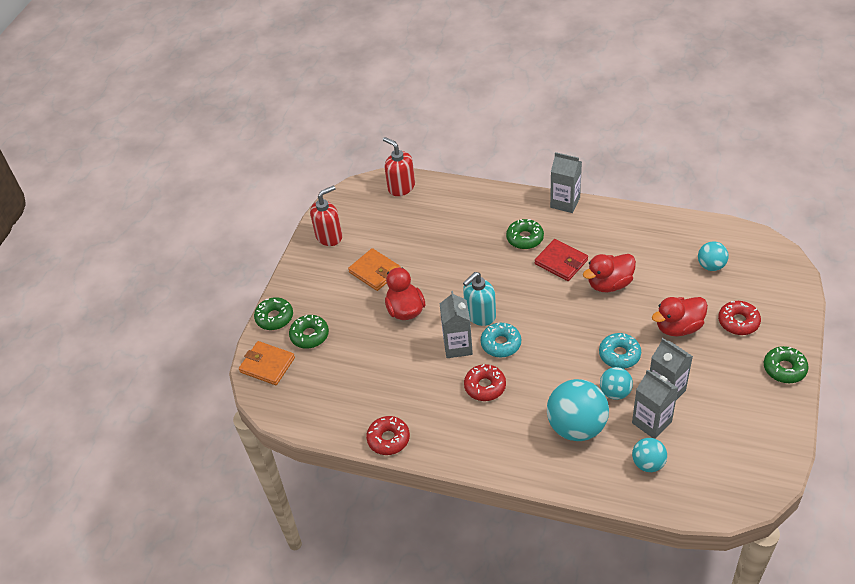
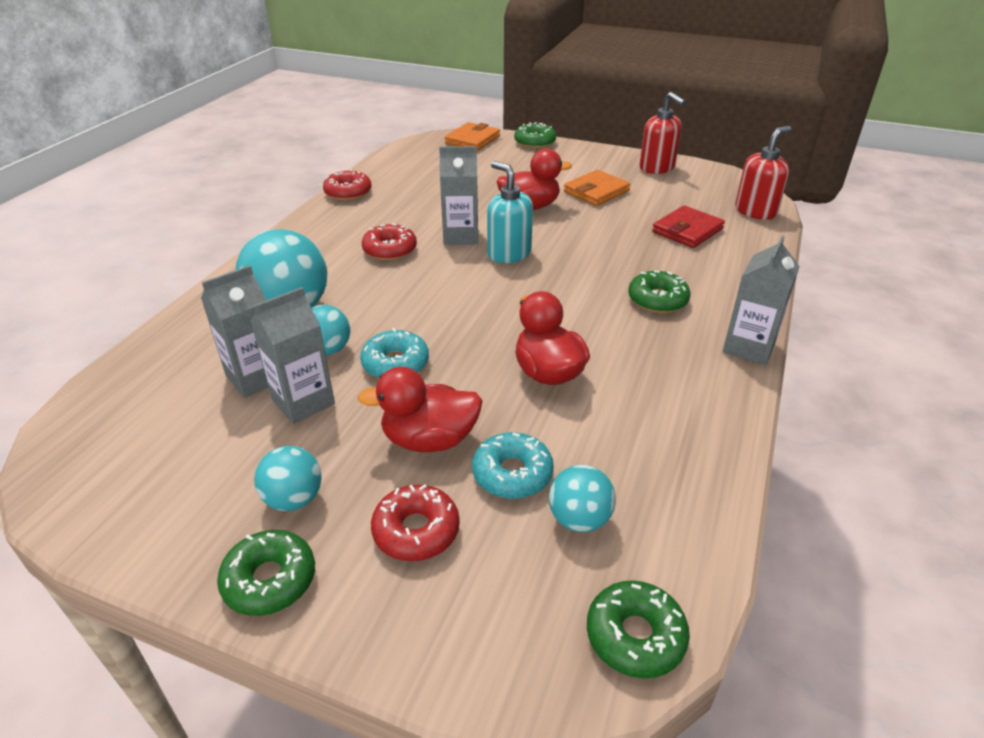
camera: 90 degrees right, 10 degrees down
green donut [289,315,329,349] -> green donut moved to [587,580,690,678]
turquoise donut [481,322,521,357] -> turquoise donut moved to [472,432,554,499]
red wallet [535,239,588,281] -> red wallet moved to [652,205,725,248]
turquoise ball [632,438,667,472] -> turquoise ball moved to [254,446,321,511]
red duck [652,297,708,336] -> red duck turned 75 degrees counterclockwise [358,367,483,452]

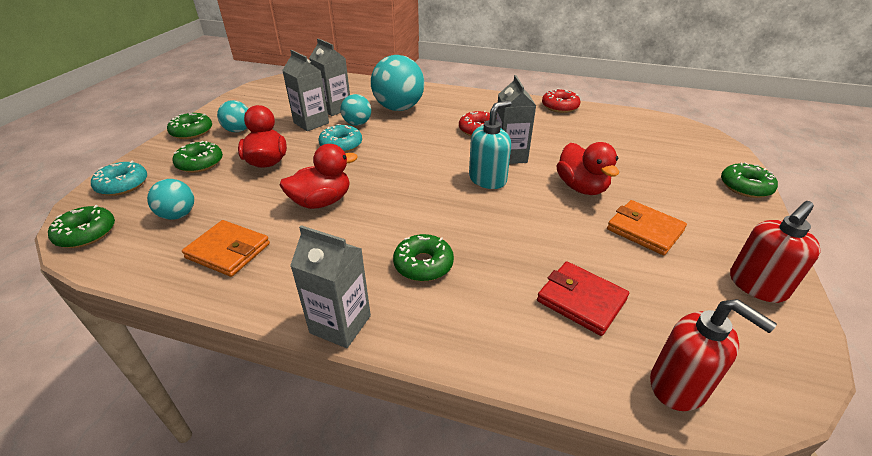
camera: 85 degrees right, 0 degrees up
red donut [371,484,460,561] -> green donut [173,141,223,173]
orange wallet [445,122,500,151] -> orange wallet moved to [182,220,270,277]
turquoise donut [472,432,554,499] -> turquoise donut moved to [91,161,147,196]

